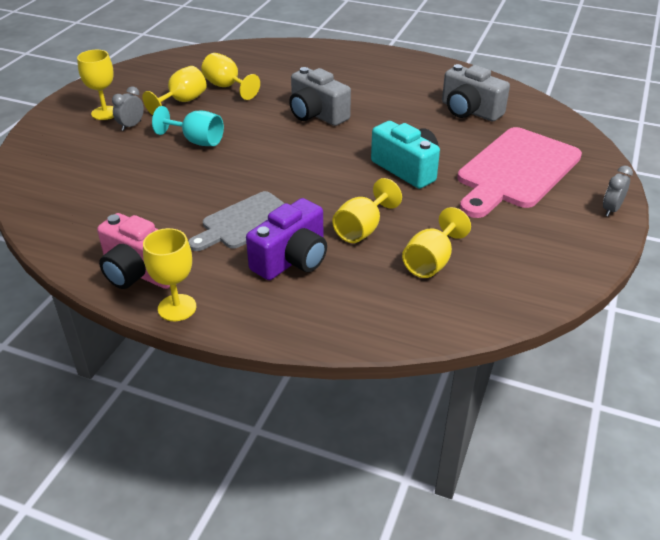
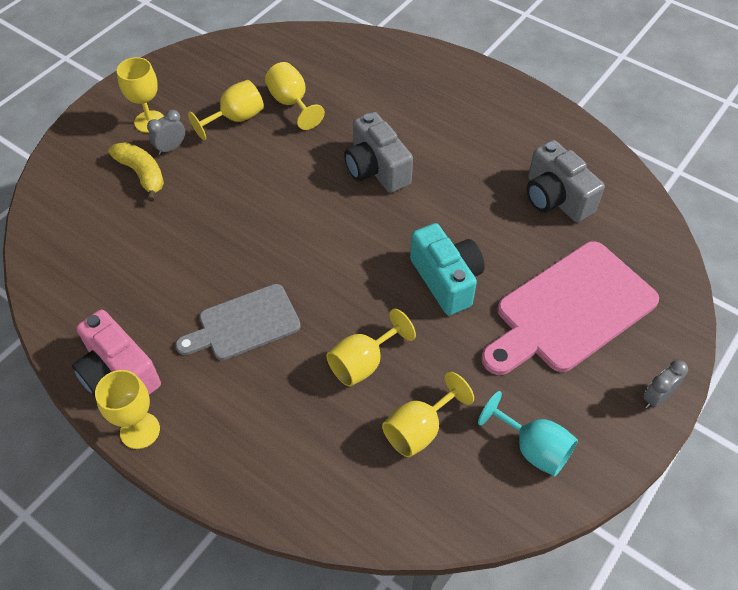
camera: 15 degrees right, 15 degrees up
turquoise goblet [152,106,224,146] -> turquoise goblet moved to [478,391,578,476]
purple camera [246,198,327,280] -> none
none -> yellow banana [108,142,164,202]

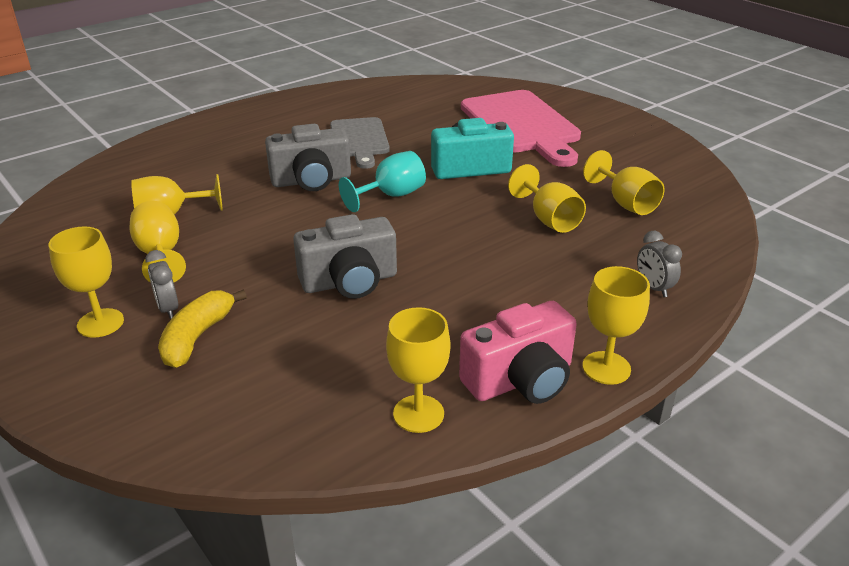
camera: 75 degrees left, 20 degrees down
yellow banana [108,142,164,202] -> yellow banana turned 45 degrees counterclockwise [158,290,247,368]
grey cutting board [175,284,301,360] -> grey cutting board moved to [330,117,390,169]
turquoise goblet [478,391,578,476] -> turquoise goblet moved to [339,151,426,212]
grey camera [527,140,605,222] -> grey camera moved to [293,214,397,299]
grey clock [643,360,688,408] -> grey clock moved to [637,231,682,297]
none -> yellow goblet [386,307,450,433]

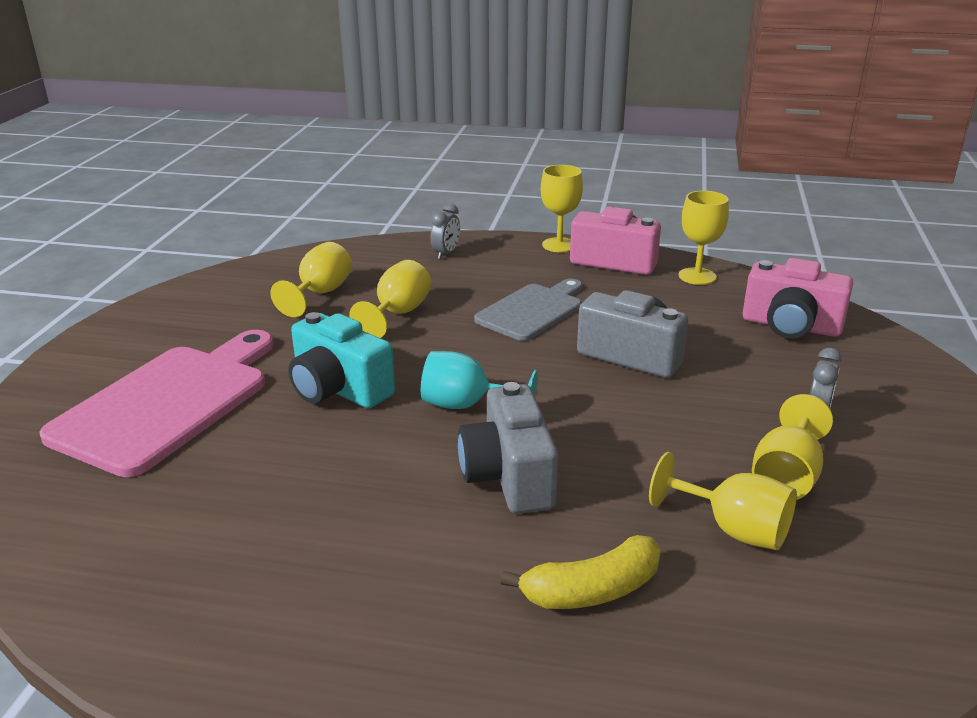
camera: 130 degrees left, 5 degrees down
yellow goblet [48,226,124,338] -> none
yellow banana [158,290,247,368] -> yellow banana moved to [500,535,661,609]
grey camera [265,124,351,191] -> grey camera turned 135 degrees counterclockwise [458,382,558,514]
grey cutting board [330,117,390,169] -> grey cutting board moved to [474,279,582,341]
none -> pink camera [743,258,853,339]

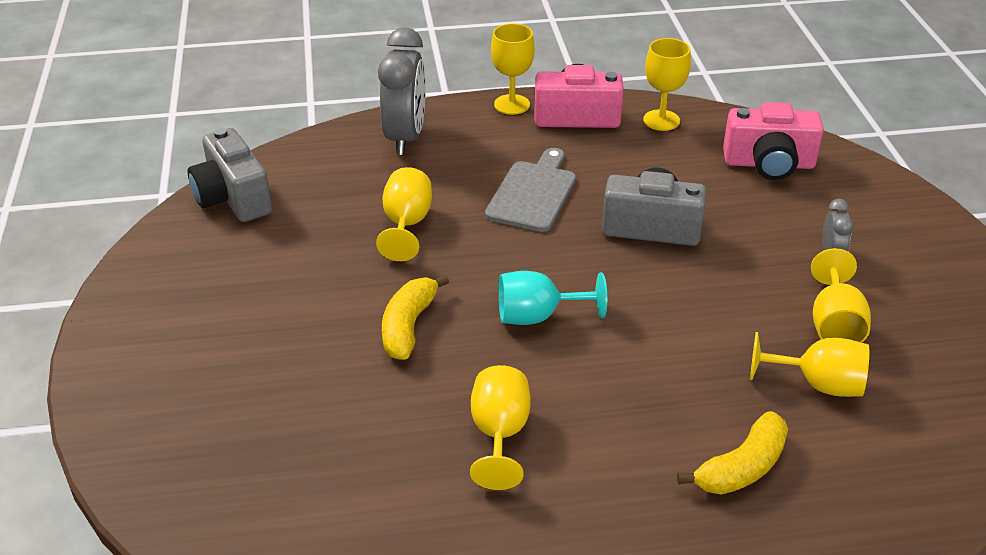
camera: 20 degrees left, 10 degrees up
pink cutting board [39,330,274,477] -> none
yellow goblet [270,242,352,317] -> yellow goblet moved to [470,365,531,490]
turquoise camera [288,312,395,408] -> yellow banana [382,275,449,360]
grey clock [430,203,460,259] -> grey clock [378,27,426,155], size x2.05
grey camera [458,382,558,514] -> grey camera moved to [188,128,272,222]

